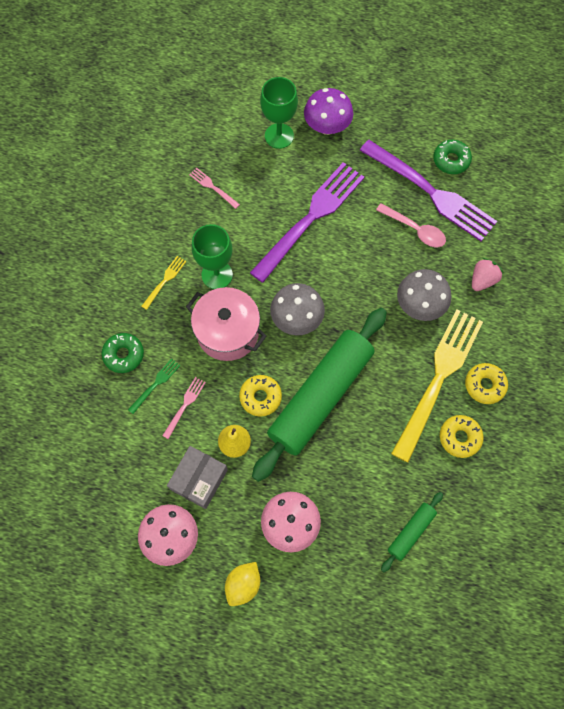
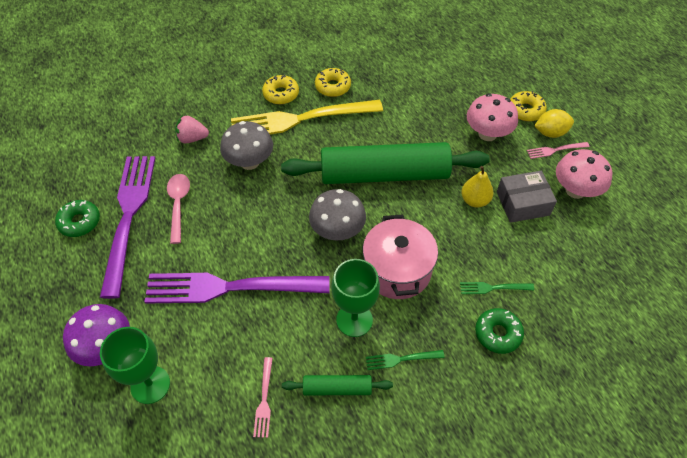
camera: 130 degrees left, 15 degrees down
yellow fork [141,256,186,310] -> green fork [366,350,444,370]
pink fork [162,377,206,439] -> pink fork moved to [527,142,589,159]
yellow donut [239,375,282,417] -> yellow donut moved to [510,91,547,121]
green rolling pin [381,492,443,572] -> green rolling pin moved to [282,375,393,395]

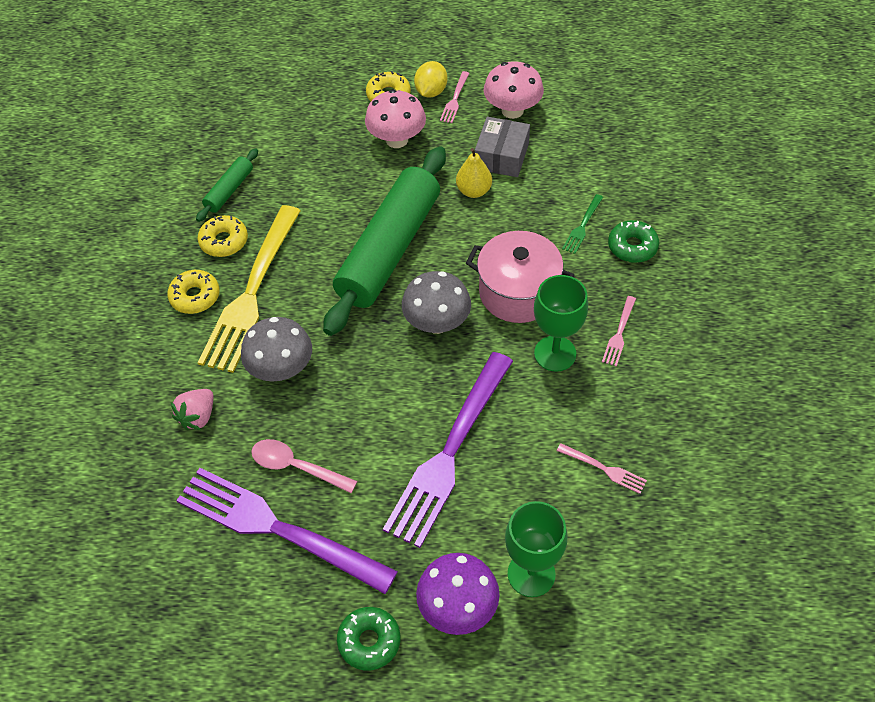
camera: 60 degrees left, 0 degrees up
green donut [55,200,100,237] -> green donut moved to [337,607,400,671]
green rolling pin [282,375,393,395] -> green rolling pin moved to [196,148,258,222]
green fork [366,350,444,370] -> pink fork [602,296,636,366]

